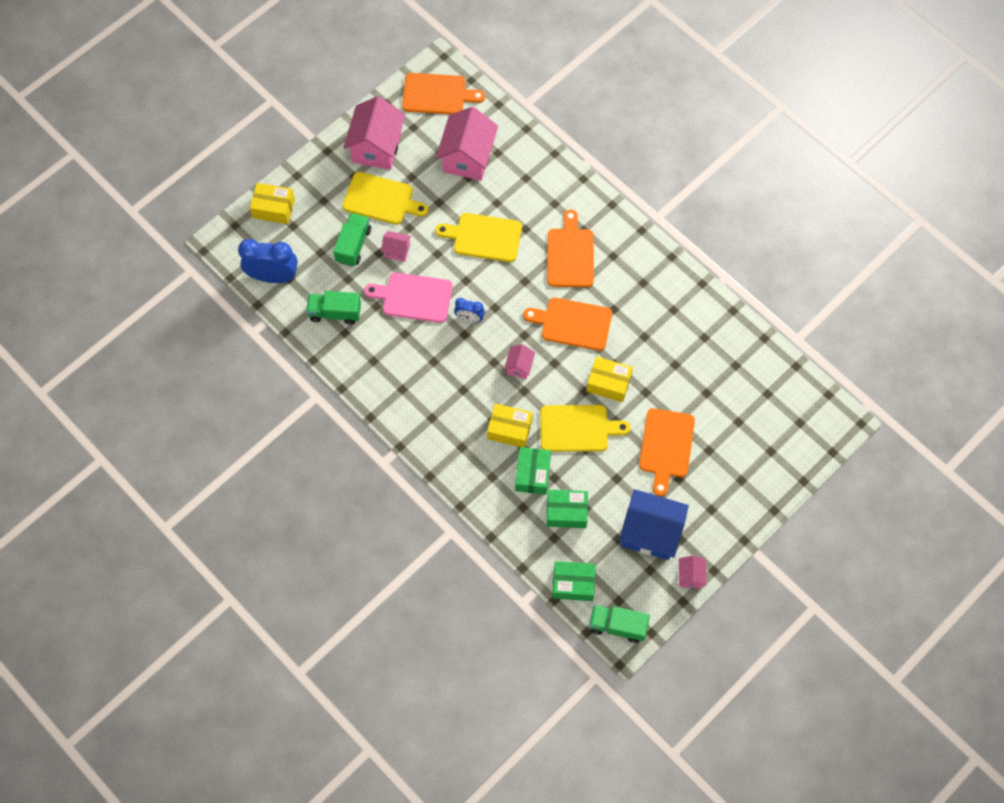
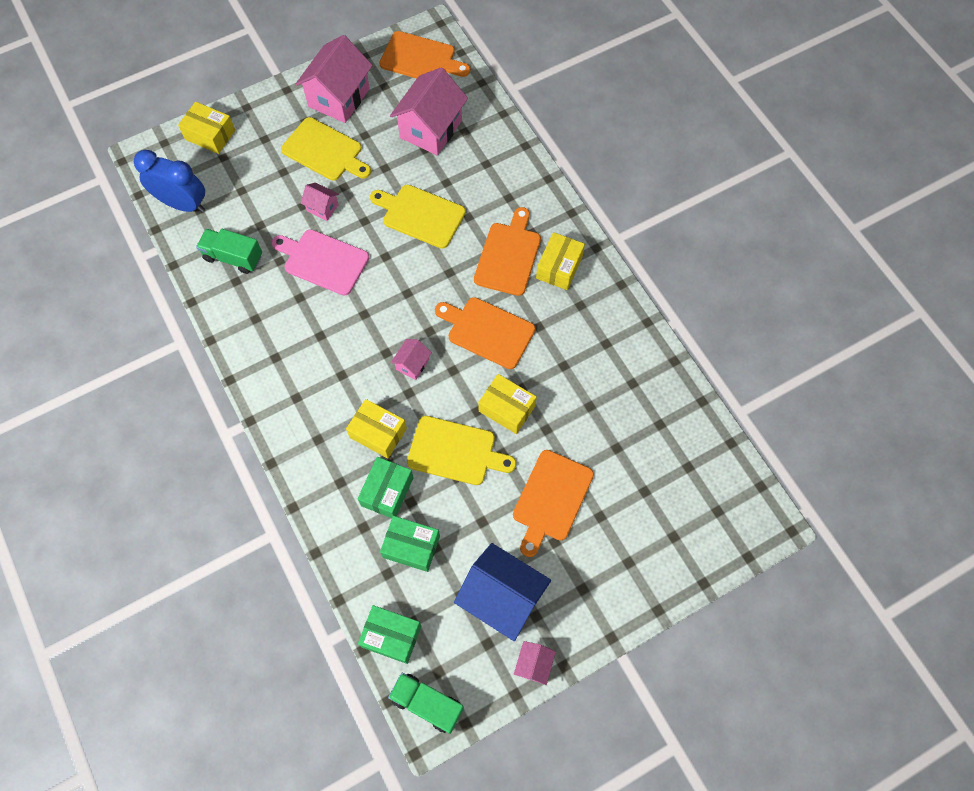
camera: 15 degrees right, 0 degrees up
green truck [333,213,371,267] -> none
blue clock [454,298,485,322] -> none
none -> yellow box [536,232,585,290]

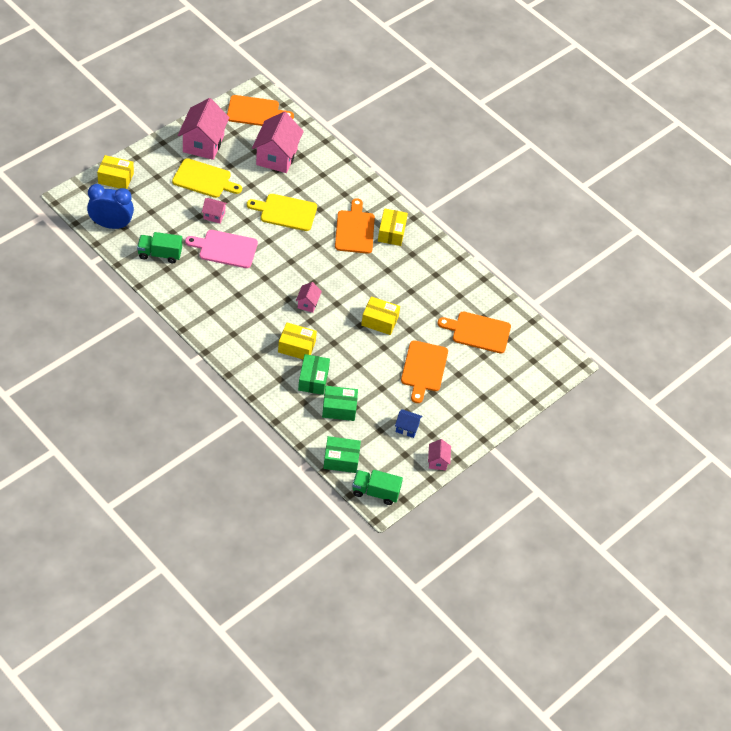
camera: 20 degrees left, 15 degrees down
yellow cutting board [407,416,516,485] -> none
orange cutting board [435,297,535,369] -> orange cutting board moved to [438,312,511,353]
blue house [454,543,551,641] -> blue house [395,409,422,438], size x0.48

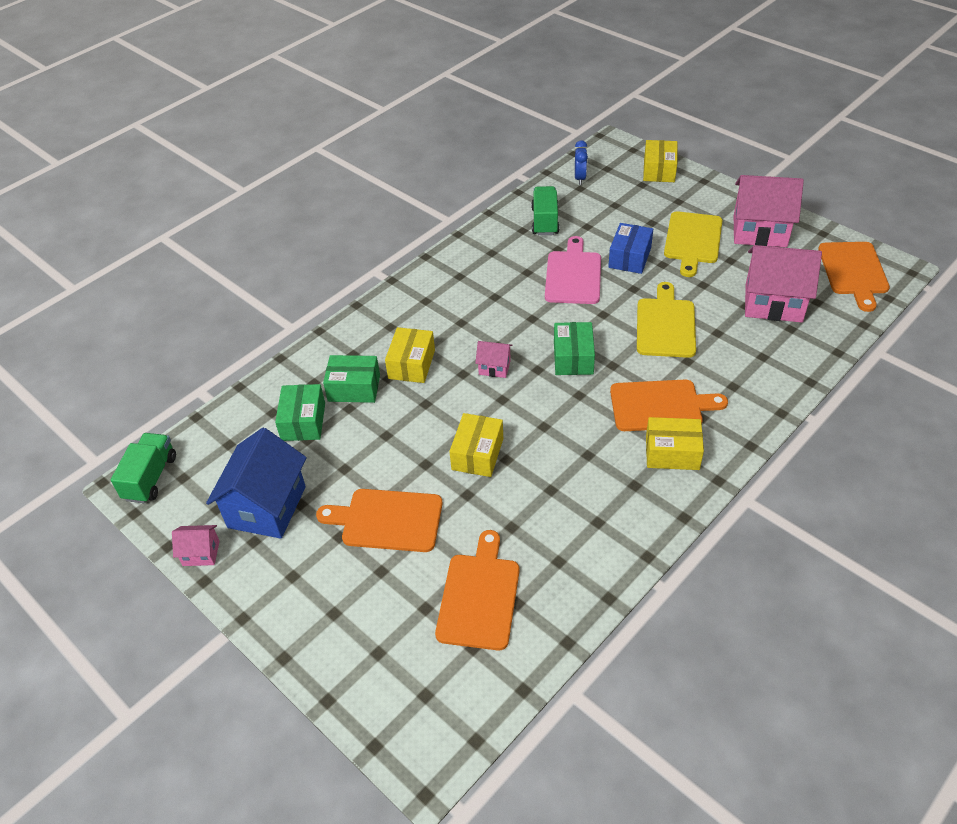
camera: 95 degrees right, 5 degrees down
blue clock [87,184,134,229] -> blue clock [575,140,588,185], size x0.54
pink house [202,198,227,224] -> blue box [608,223,653,274]
green box [323,436,361,473] -> green box moved to [554,322,595,375]
blue house [395,409,422,438] -> blue house [206,428,307,539], size x2.10

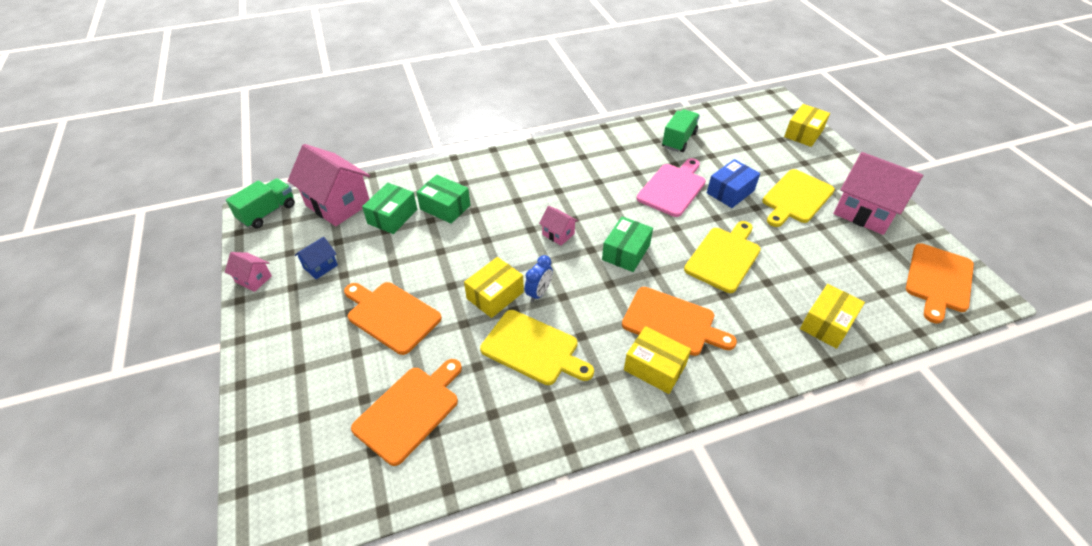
camera: 25 degrees right, 0 degrees up
blue house [206,428,307,539] -> blue house [294,237,338,279], size x0.48
yellow box [385,327,435,383] -> yellow box moved to [800,284,865,349]
blue clock [575,140,588,185] -> blue clock moved to [525,255,553,302]
pink house [745,245,822,323] -> pink house moved to [288,144,370,226]
none -> yellow cutting board [480,310,594,385]

